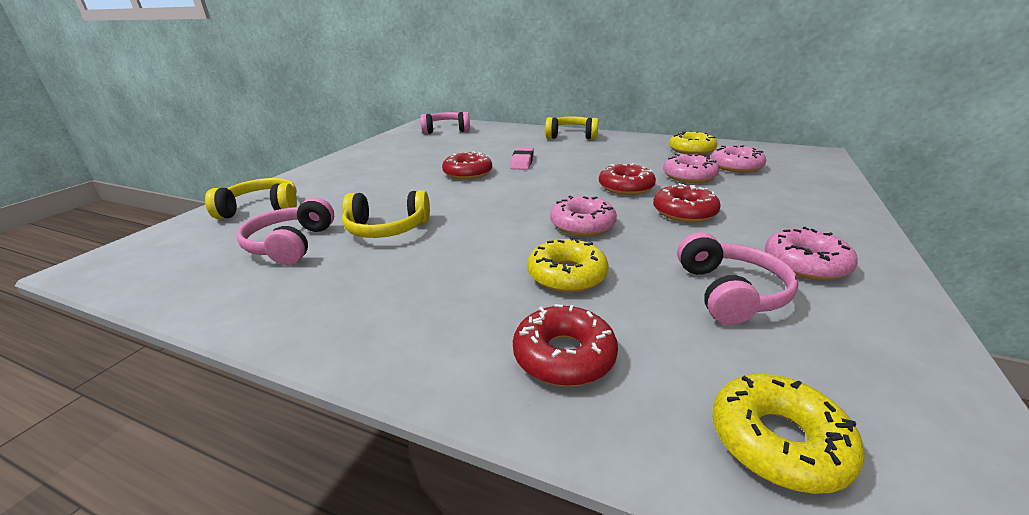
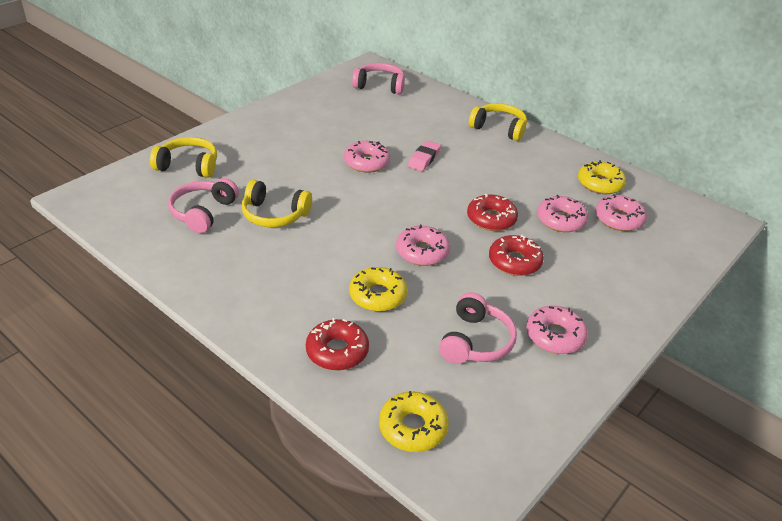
camera: 15 degrees right, 10 degrees up
red donut [442,151,492,180] -> pink donut [344,141,390,173]

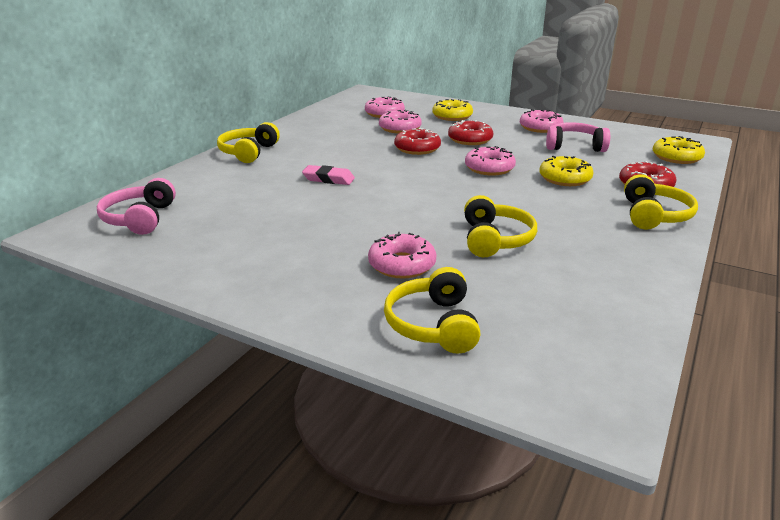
camera: 100 degrees left, 10 degrees down
pink headphones [168,178,239,233] -> none
pink donut [344,141,390,173] -> pink donut moved to [368,232,437,279]
yellow donut [578,160,626,194] -> yellow donut moved to [432,99,473,121]
none -> yellow headphones [624,174,698,229]

